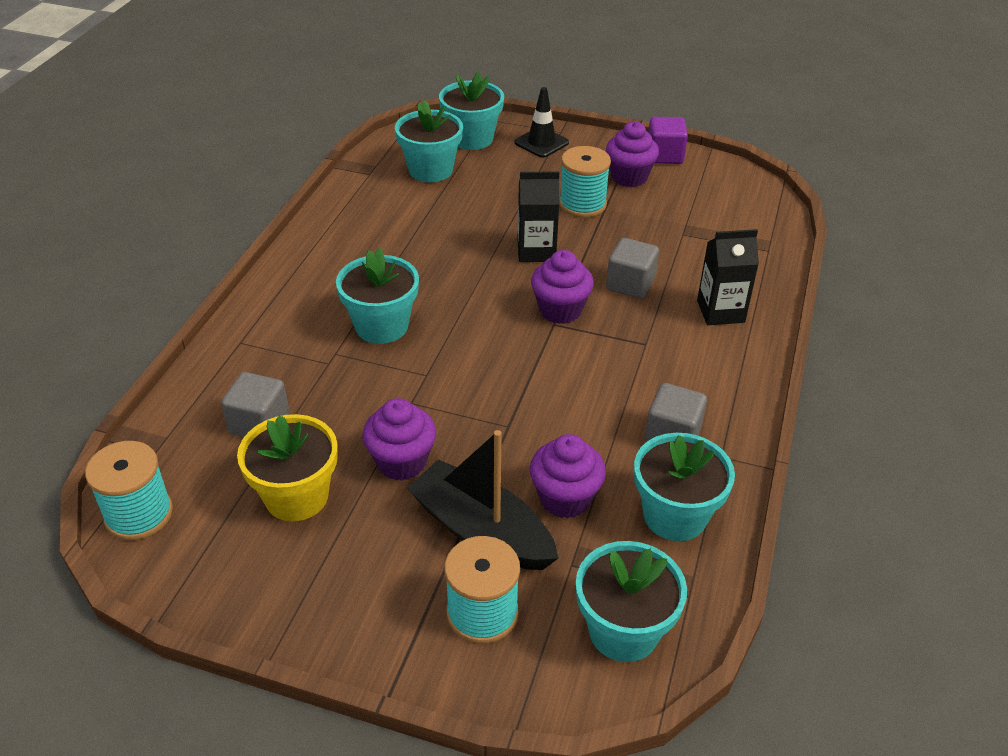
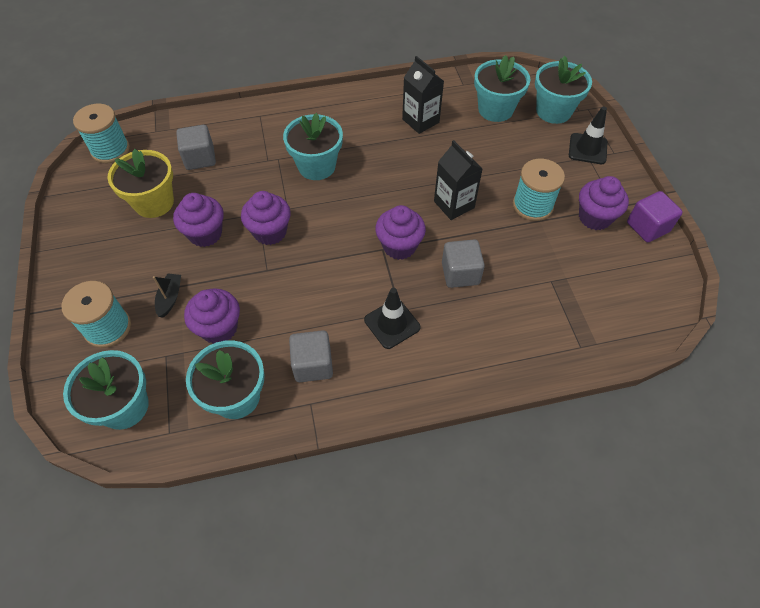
camera: 60 degrees right, 15 degrees up
black boat [407,430,558,570] -> black boat [153,273,181,317], size x0.44
black carton [697,229,759,325] -> black carton moved to [402,56,444,134]
none -> purple cupcake [241,191,291,245]
none -> black traffic cone [364,288,421,349]

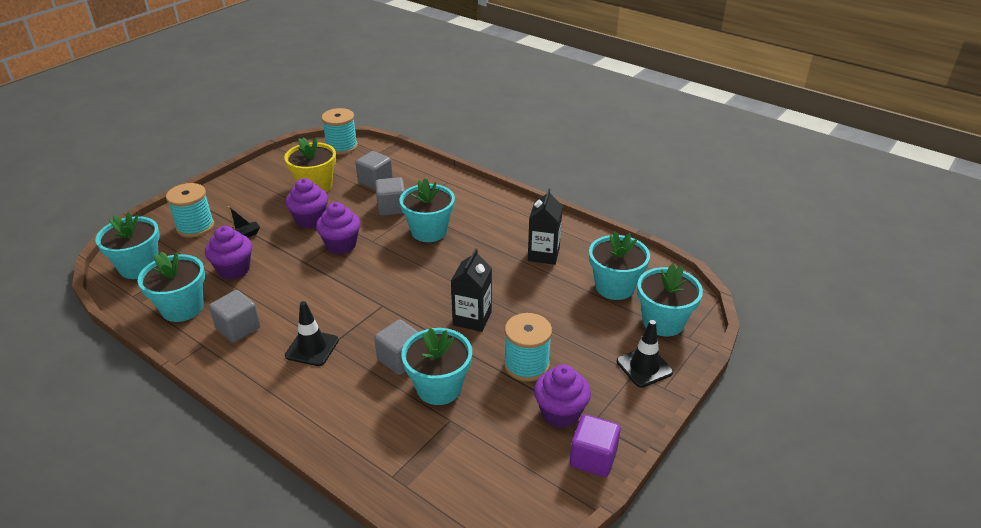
camera: 50 degrees right, 20 degrees down
purple cupcake [375,205,426,260] -> none
none -> grey cube [375,177,405,216]
none -> turquoise flower pot [401,328,472,405]

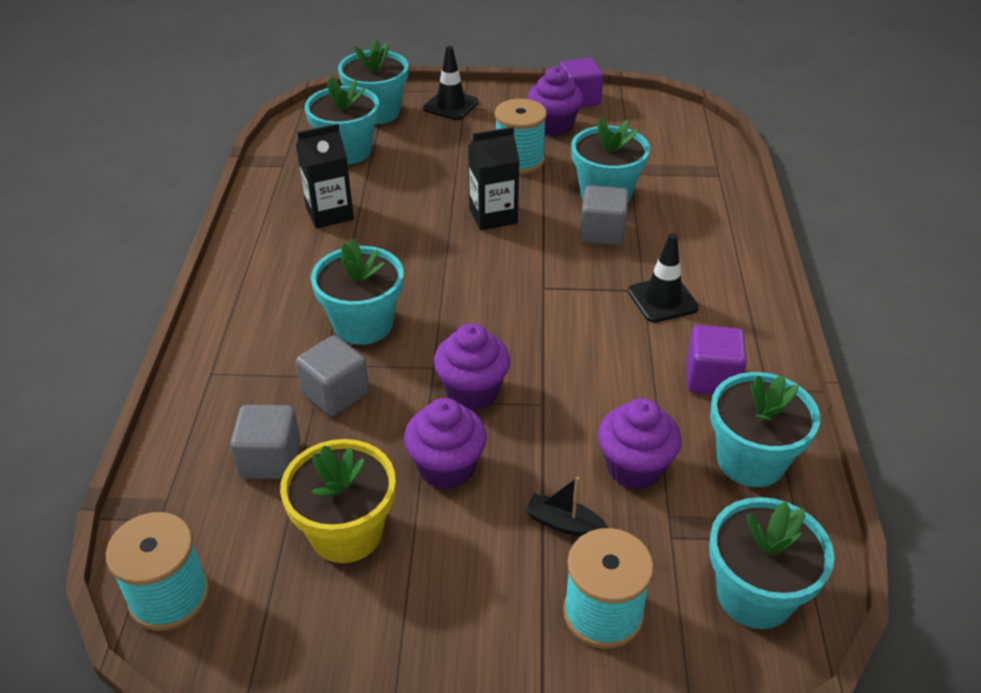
camera: 125 degrees left, 5 degrees up
grey cube [209,290,260,342] -> purple cube [687,325,747,394]

